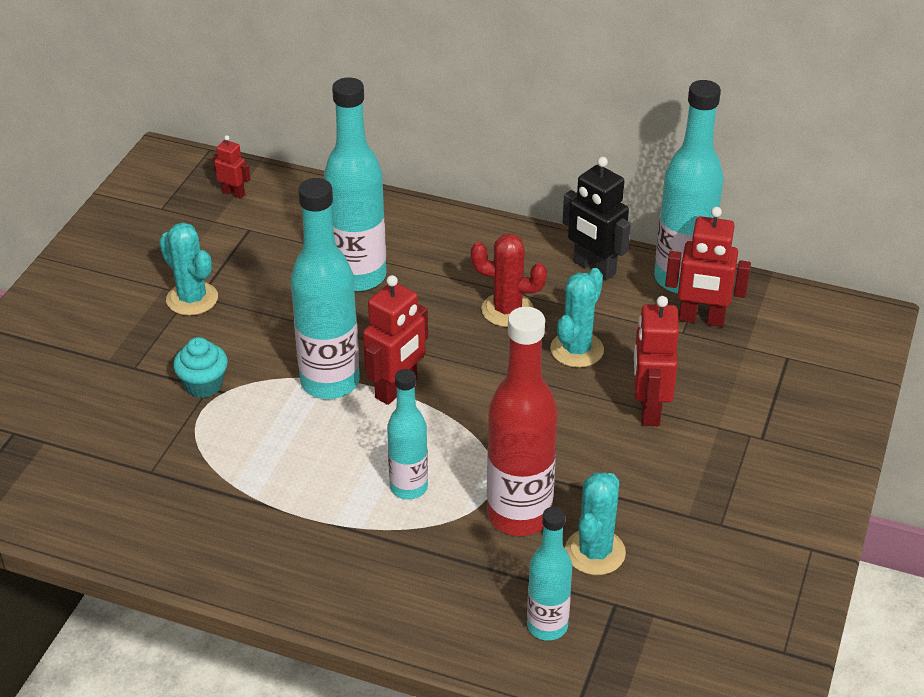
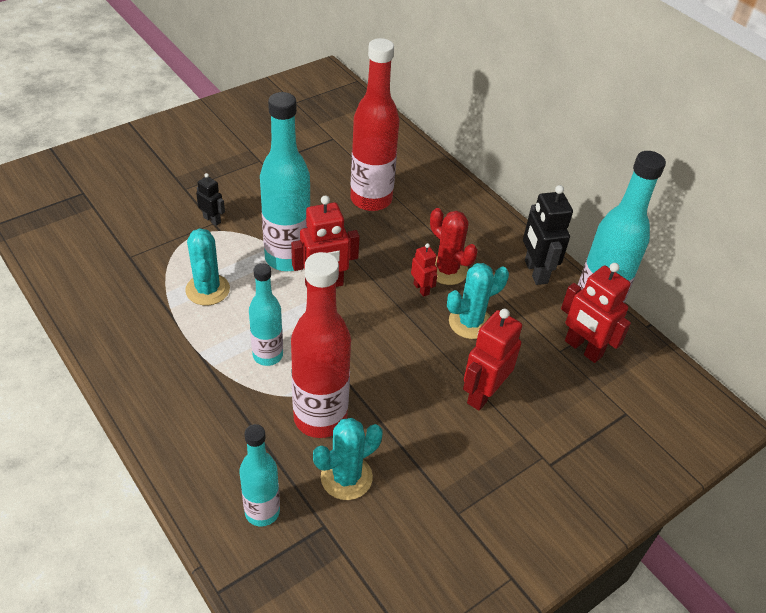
camera: 30 degrees right, 5 degrees up
turquoise cactus [159,222,218,316] -> turquoise cactus moved to [185,228,230,305]
turquoise cupcake [173,337,228,398] -> black robot [196,173,225,226]
red robot [213,135,250,199] -> red robot moved to [411,243,437,297]
turquoise bottle [324,77,386,291] -> red bottle [350,38,399,211]

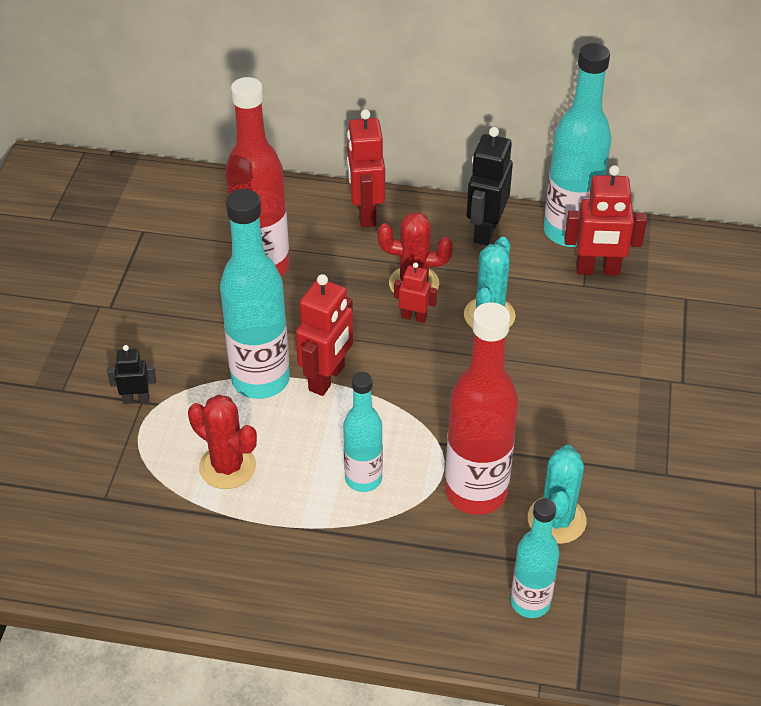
camera: 40 degrees left, 0 degrees up
turquoise cactus [185,228,230,305] -> red cactus [188,395,257,489]
red robot [463,309,522,411] -> red robot moved to [347,109,385,227]
black robot [523,185,573,285] -> black robot turned 75 degrees clockwise [466,127,513,246]

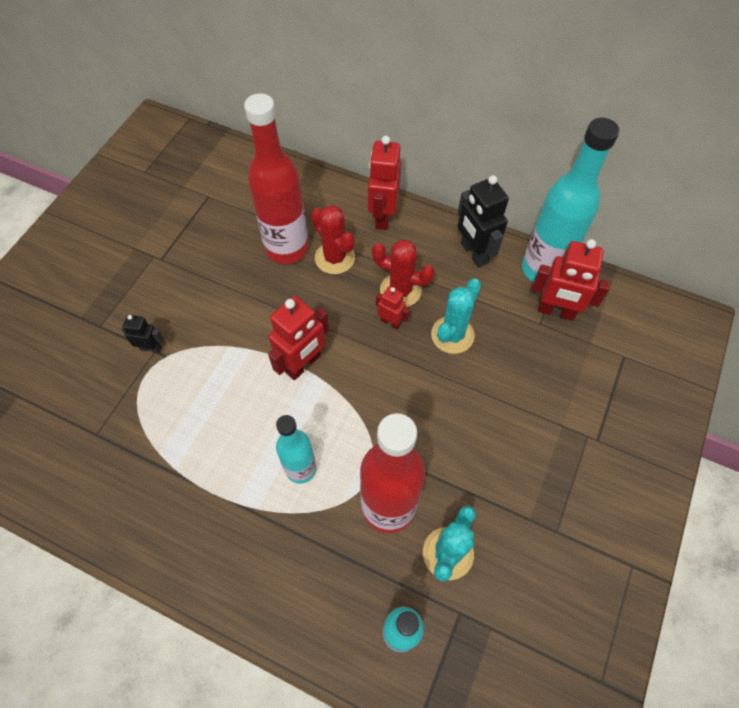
camera: 15 degrees right, 15 degrees up
red cactus [188,395,257,489] -> red cactus moved to [311,205,355,274]
turquoise bottle [220,189,290,399] -> none
black robot [466,127,513,246] -> black robot turned 60 degrees counterclockwise [458,175,509,268]

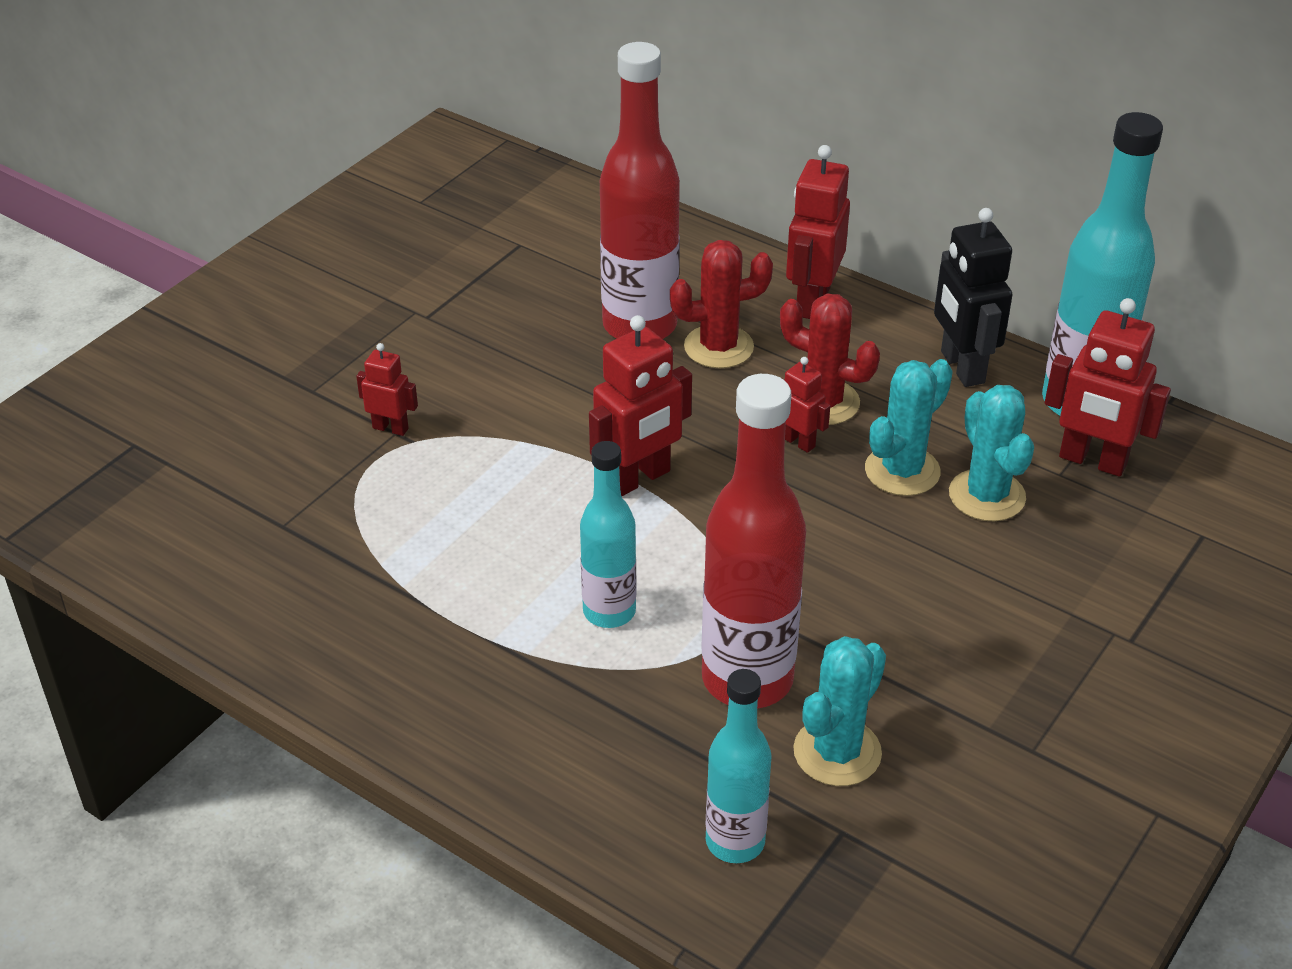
camera: 10 degrees right, 20 degrees down
black robot [121,315,164,353] -> red robot [356,343,418,436]
red cactus [311,205,355,274] -> red cactus turned 75 degrees counterclockwise [670,240,773,368]
none -> turquoise cactus [949,385,1034,521]

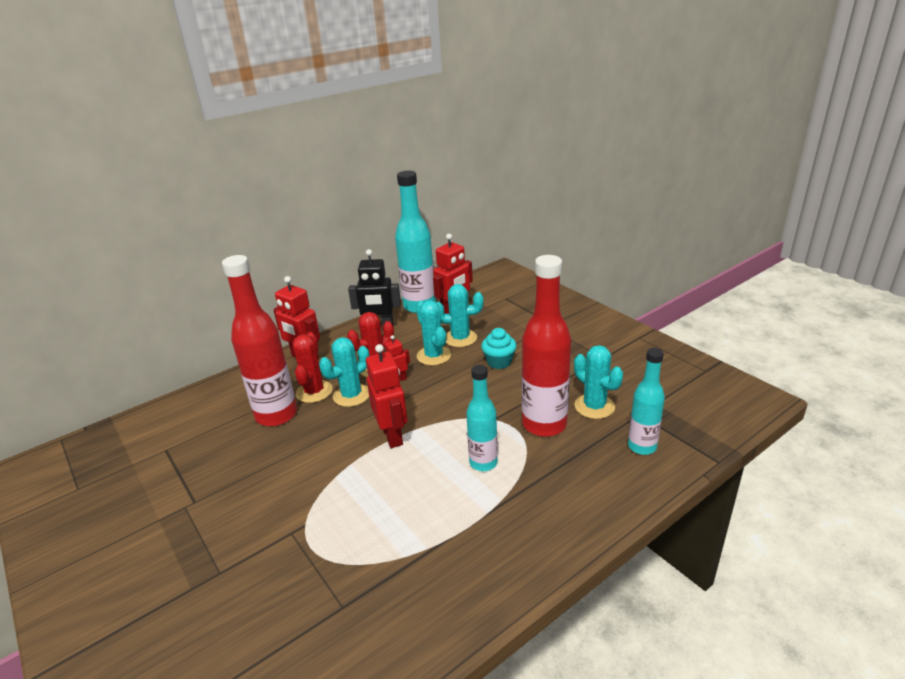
camera: 70 degrees left, 10 degrees down
red robot [356,343,418,436] -> none
none -> turquoise cactus [319,337,369,407]
none -> turquoise cupcake [481,328,517,369]

